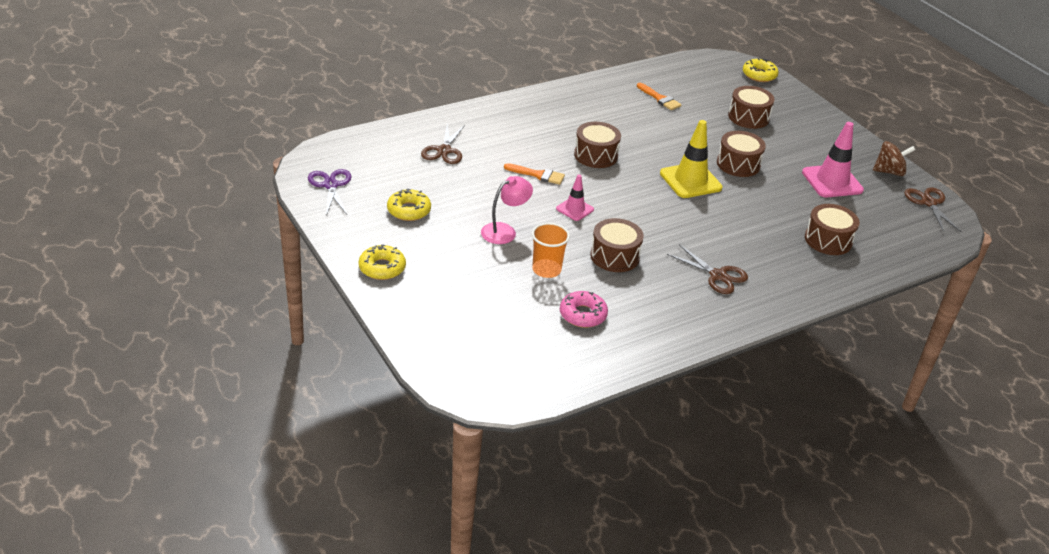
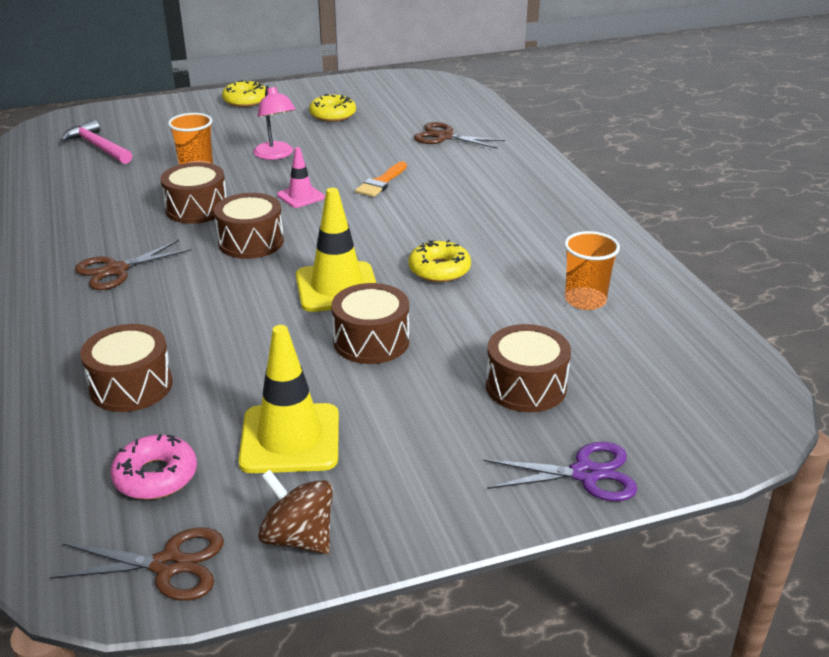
camera: 105 degrees right, 5 degrees down
purple scissors [308,169,351,216] -> purple scissors moved to [483,442,637,501]
pink donut [560,291,608,328] -> pink donut moved to [111,434,197,500]
brown drum [574,122,621,168] -> brown drum moved to [214,193,284,259]
orange brush [637,83,682,110] -> orange cup [564,231,620,310]
yellow donut [743,58,778,82] -> yellow donut moved to [409,240,471,282]
pink traffic cone [802,122,864,197] -> yellow traffic cone [238,325,339,473]
brown spinning top [873,141,915,176] -> brown spinning top turned 120 degrees clockwise [258,470,333,554]
none -> pink hammer [61,120,132,164]

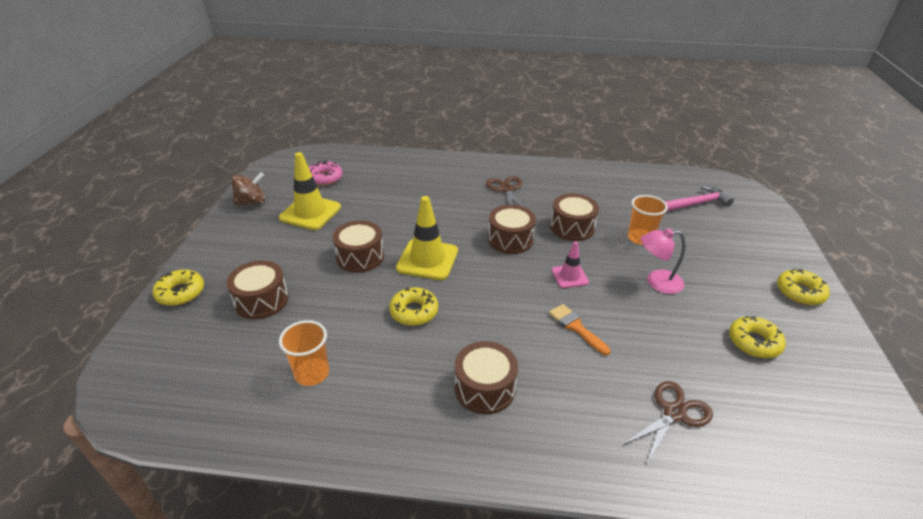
camera: 115 degrees right, 5 degrees up
brown scissors [50,528,224,601] -> none
brown drum [80,324,173,412] -> brown drum moved to [455,341,518,414]
purple scissors [483,442,637,501] -> yellow donut [152,270,204,306]

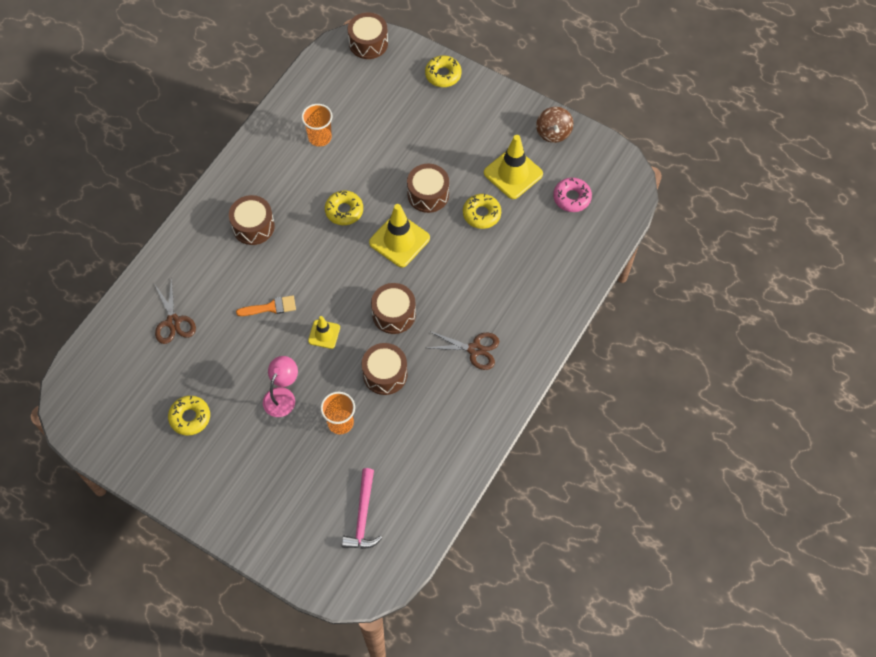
camera: 115 degrees right, 25 degrees up
brown drum [226,260,289,319] -> brown drum moved to [348,13,388,59]
pink traffic cone [552,241,589,288] -> yellow traffic cone [308,316,340,349]
yellow donut [777,269,830,305] -> yellow donut moved to [463,194,501,229]

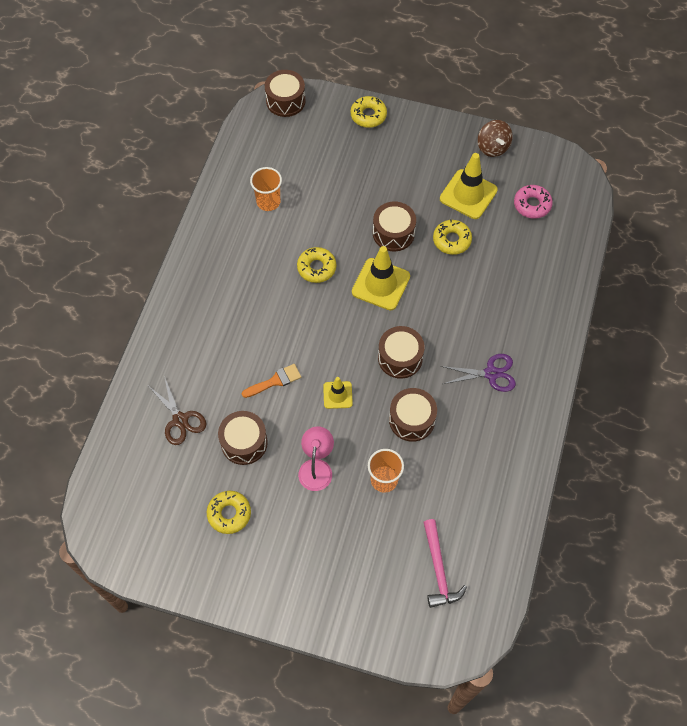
camera: 15 degrees left, 0 degrees up
brown drum [229,195,275,245] -> brown drum moved to [218,411,268,465]
brown scissors [427,331,499,370] -> purple scissors [440,354,516,392]

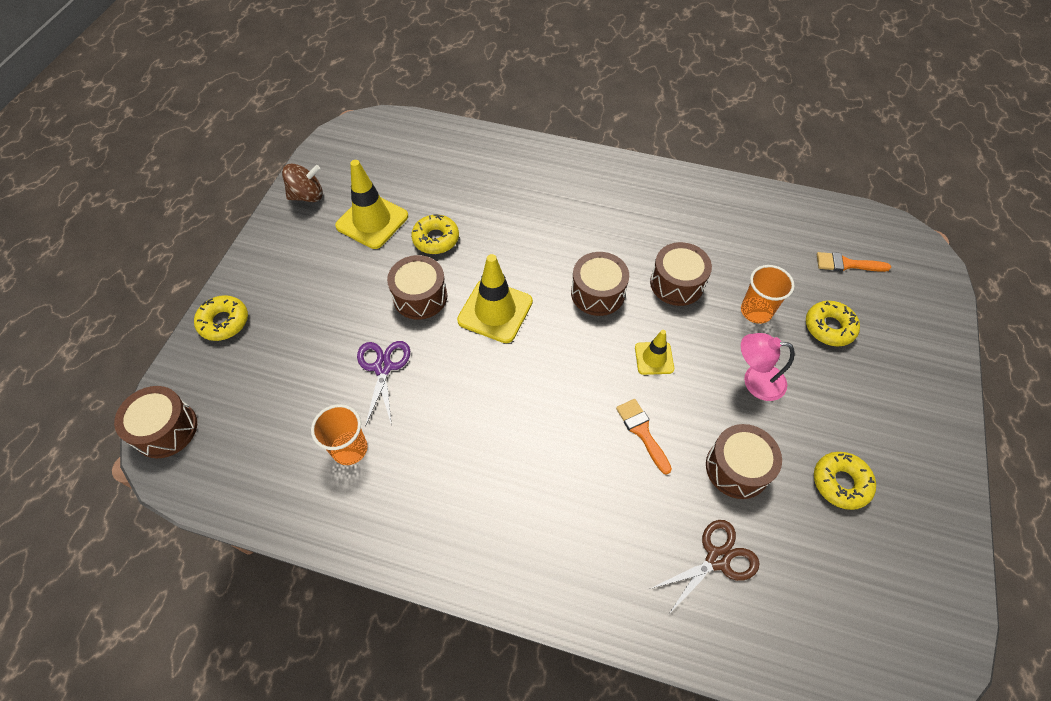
camera: 90 degrees left, 5 degrees down
yellow donut [297,247,336,283] -> yellow donut moved to [806,301,860,346]
pink hammer [423,519,467,608] -> orange brush [817,252,891,272]
purple scissors [440,354,516,392] -> purple scissors moved to [357,341,410,427]
pink donut [514,185,553,219] -> none

